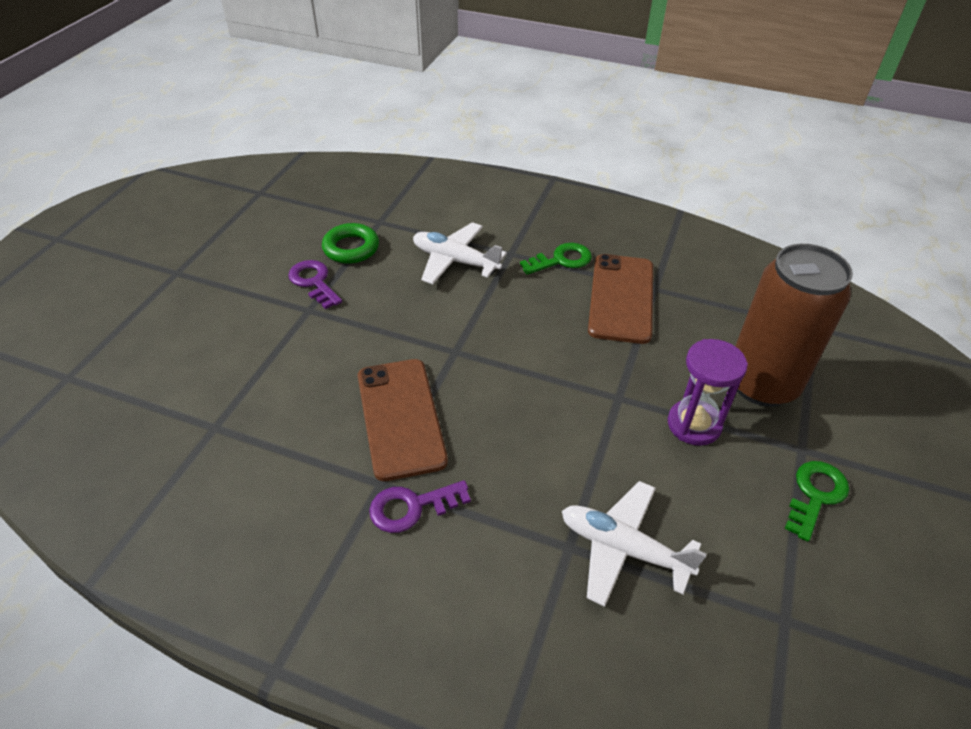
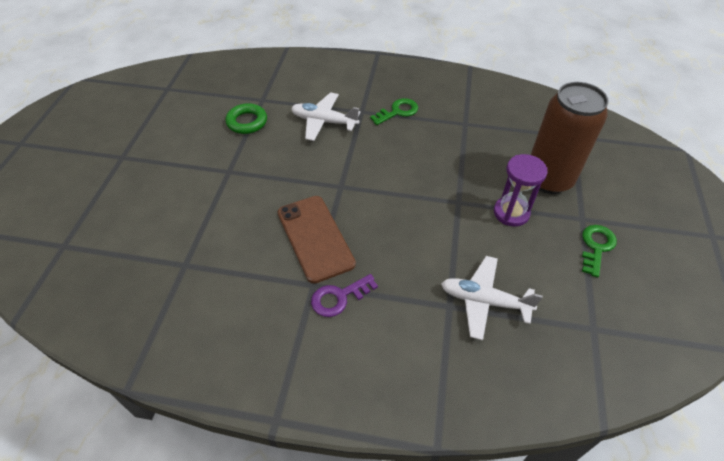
camera: 10 degrees left, 5 degrees up
purple key [288,260,342,309] -> none
brown phone [588,254,653,344] -> none

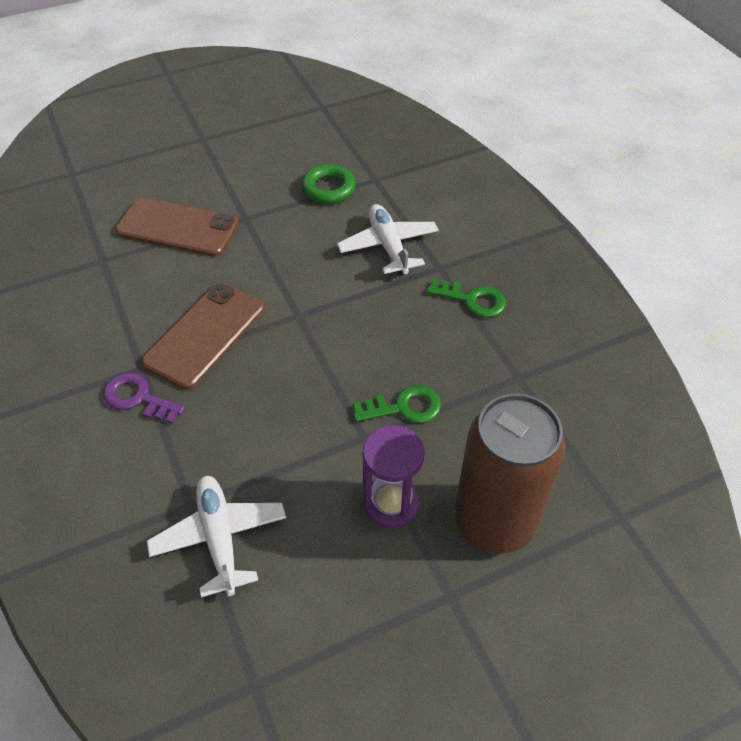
camera: 55 degrees right, 0 degrees up
green key [582,225,617,277] -> green key moved to [353,385,441,423]
none -> brown phone [115,198,239,257]

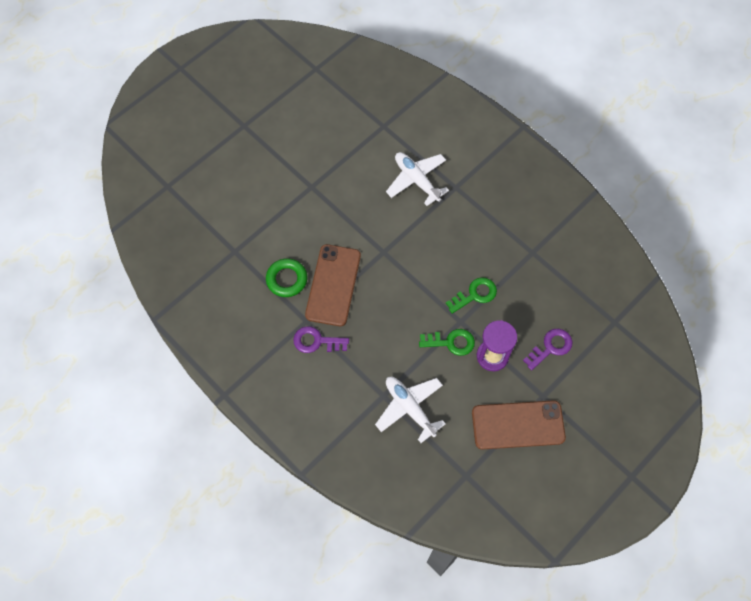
camera: 20 degrees left, 15 degrees up
brown phone [115,198,239,257] -> brown phone moved to [472,400,566,449]
green ring [302,164,356,204] -> green ring moved to [266,258,307,297]
green key [427,279,506,318] -> green key moved to [419,329,475,356]
brown can [455,393,566,554] -> purple key [523,329,572,370]

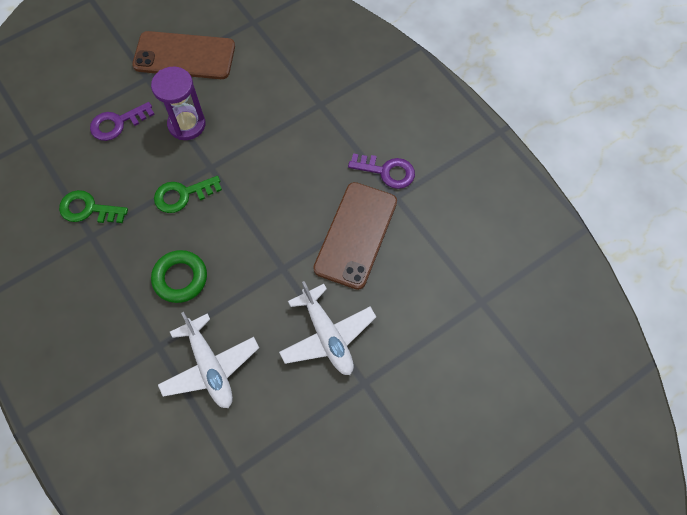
camera: 170 degrees left, 0 degrees up
green ring [266,258,307,297] -> green ring moved to [151,250,207,303]
white plane [375,377,446,443] -> white plane moved to [279,281,376,375]
green key [419,329,475,356] -> green key moved to [59,190,128,223]

